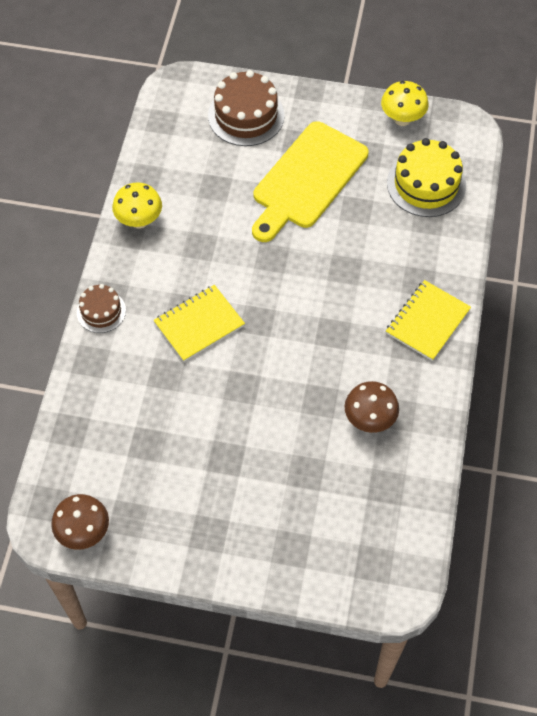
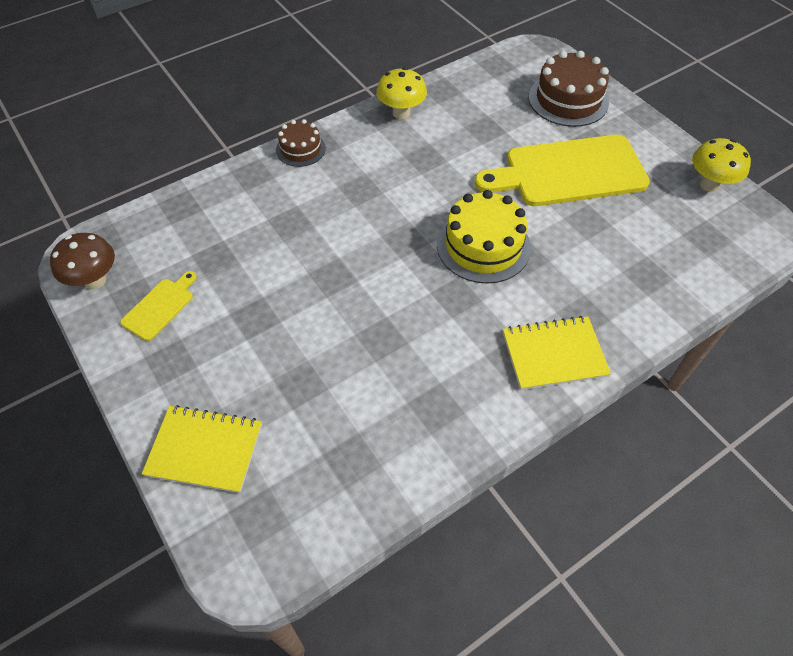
camera: 45 degrees right, 5 degrees down
yellow notebook [153,285,245,362] -> yellow notebook moved to [142,405,262,493]
brown mushroom [345,381,399,433] -> none
yellow cake [387,138,466,217] -> yellow cake moved to [437,190,531,284]
none -> yellow cutting board [120,271,197,341]

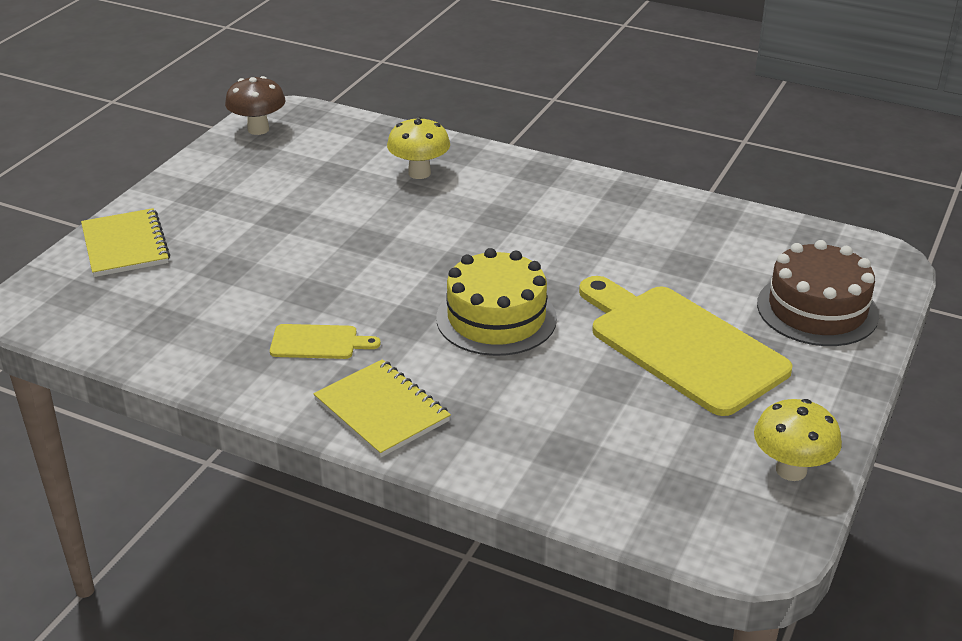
camera: 60 degrees right, 20 degrees down
yellow cutting board [120,271,197,341] -> yellow cutting board moved to [270,324,381,359]
brown cake [276,119,326,167] -> none
yellow mushroom [376,67,427,119] -> yellow mushroom moved to [387,117,450,179]

